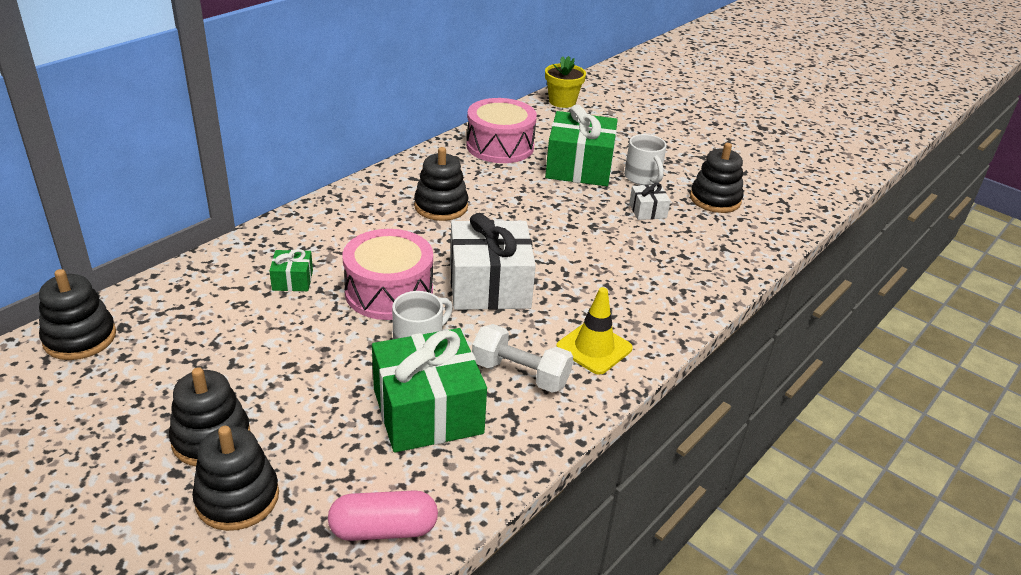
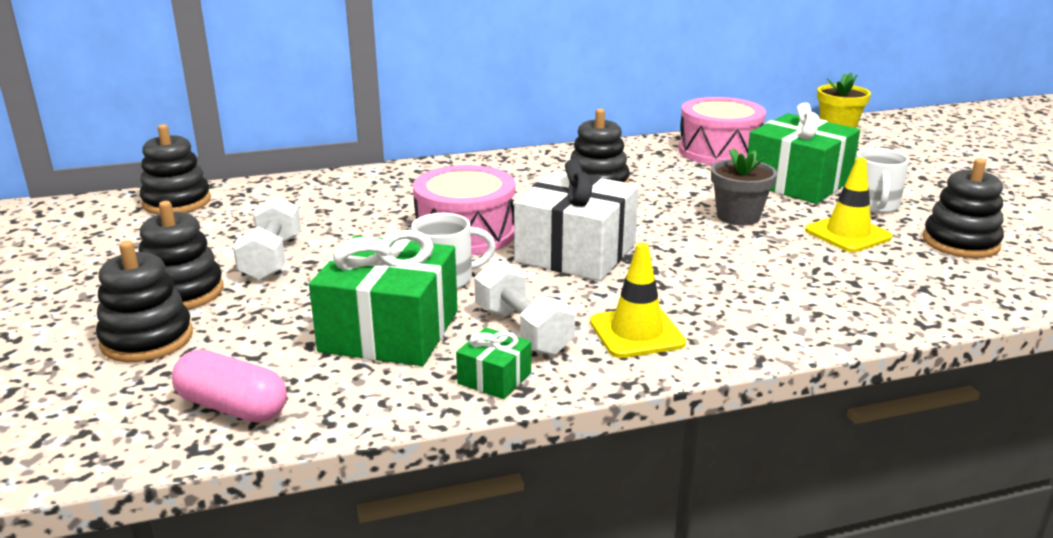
camera: 35 degrees right, 10 degrees down
green gift [269,249,313,291] -> green gift moved to [456,327,531,399]
white gift [629,183,670,220] -> yellow traffic cone [805,158,892,252]
none -> white dumbbell [233,196,301,281]
none -> grey flower pot [711,148,777,226]

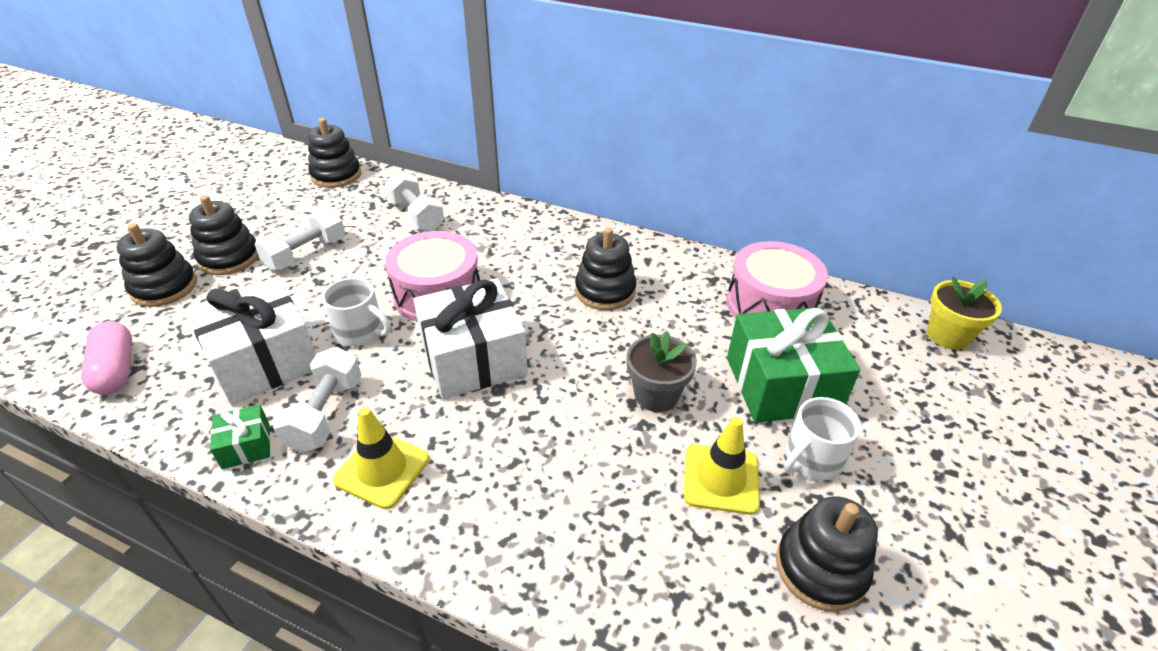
camera: 40 degrees right, 15 degrees up
green gift [309,230,458,366] -> white gift [186,277,316,405]
none -> white dumbbell [385,171,444,231]

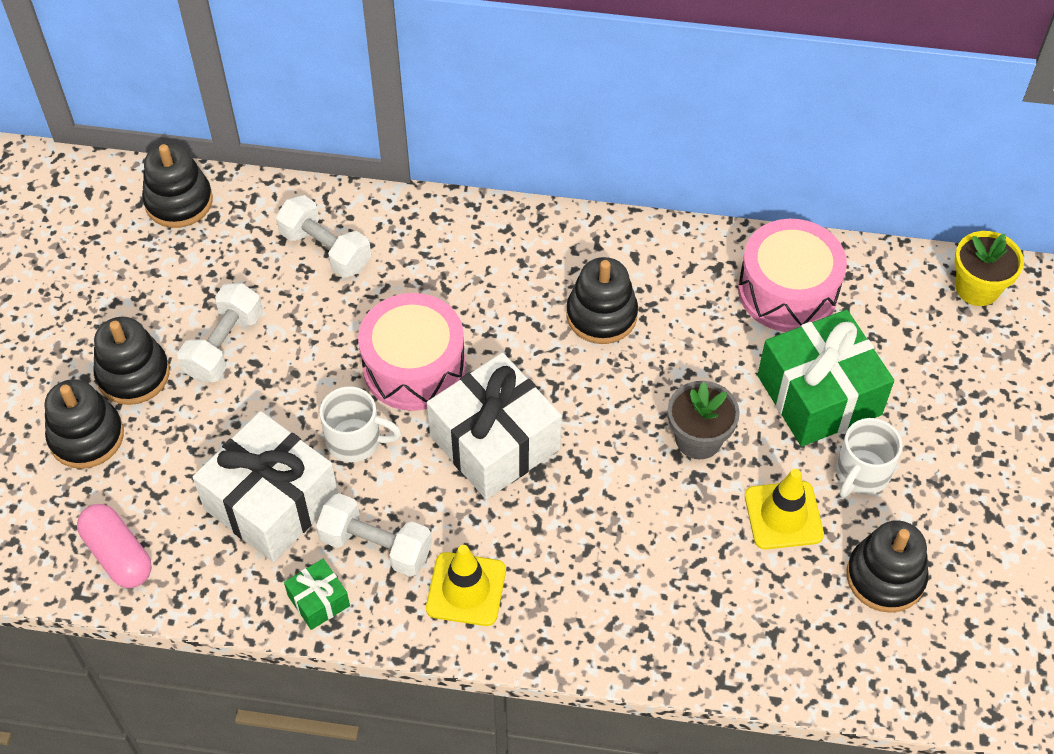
camera: 15 degrees left, 15 degrees up
white dumbbell [273,347,361,453] -> white dumbbell turned 60 degrees counterclockwise [316,493,432,577]

